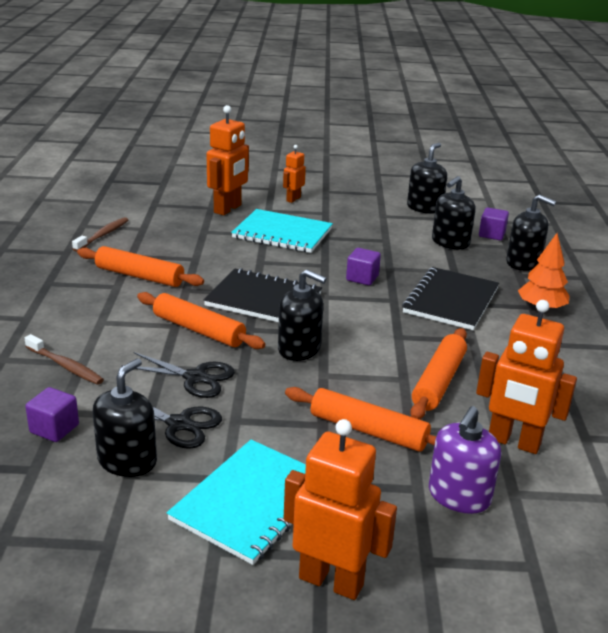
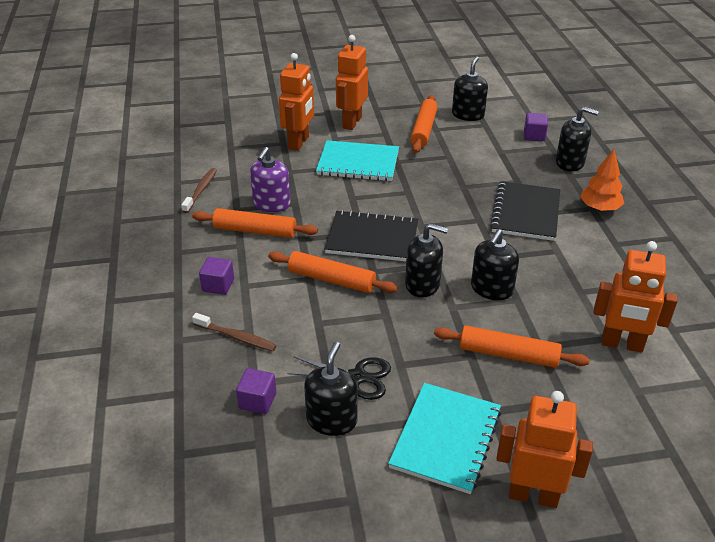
camera: 10 degrees left, 10 degrees up
black scissors [121,352,235,398] -> none
orange robot [283,145,306,203] -> orange robot [336,35,368,130], size x1.79
purple cube [346,248,381,285] -> purple cube moved to [199,257,234,295]
orange rolling pin [410,328,467,419] -> orange rolling pin moved to [410,95,438,153]
purple soap dispenser [429,406,501,514] -> purple soap dispenser moved to [250,147,291,212]
black soap dispenser [432,176,476,249] -> black soap dispenser moved to [471,229,519,300]

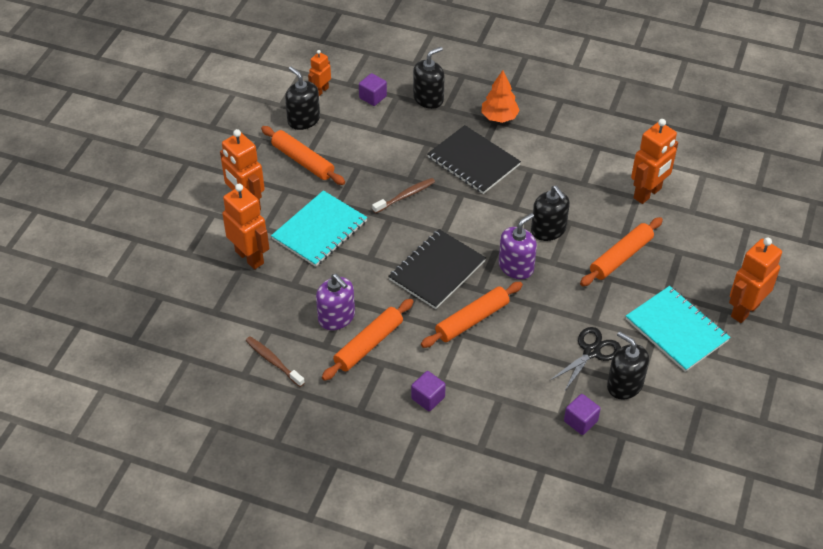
camera: 60 degrees left, 10 degrees up
brown toothbrush [192,313,277,351] -> brown toothbrush moved to [372,178,435,214]
black soap dispenser [405,223,448,298] -> purple soap dispenser [499,213,537,279]
none -> orange robot [308,50,331,96]

